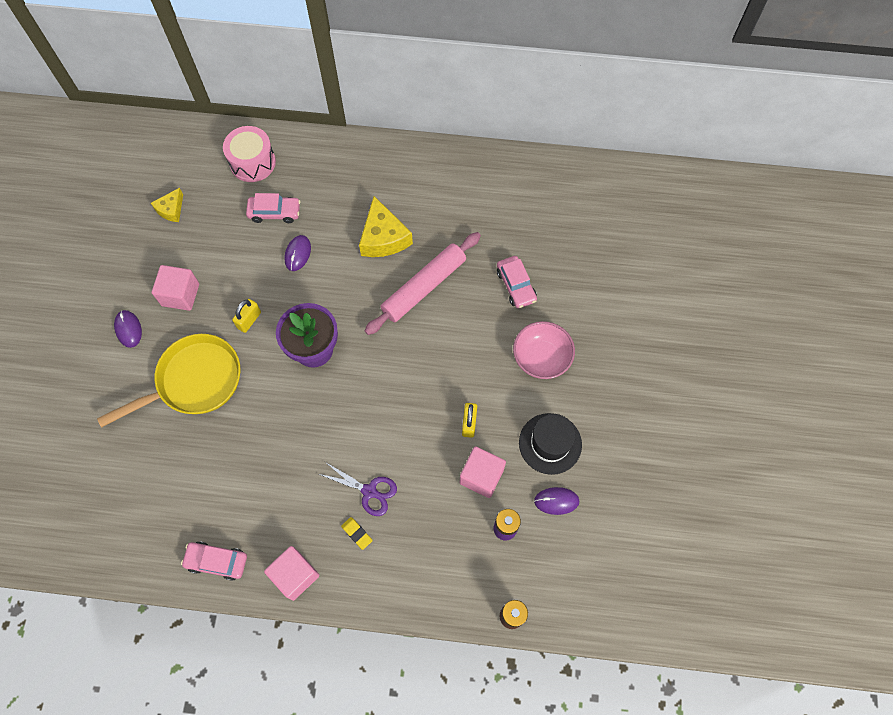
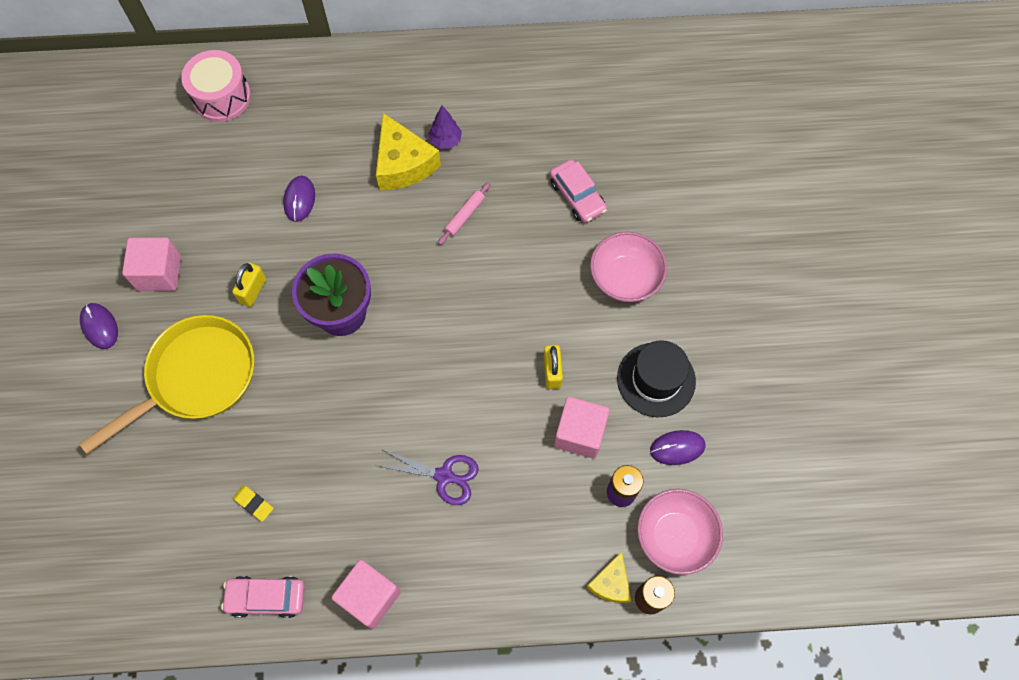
camera: 10 degrees left, 0 degrees up
yellow cheese [151,188,183,222] -> yellow cheese moved to [586,552,631,603]
pink car [246,193,300,223] -> none
yellow eraser [341,517,373,550] -> yellow eraser moved to [233,485,273,522]
pink rolling pin [365,232,481,335] -> pink rolling pin [438,182,490,245], size x0.43
none -> purple tree [429,106,462,149]
none -> pink bowl [637,489,723,575]

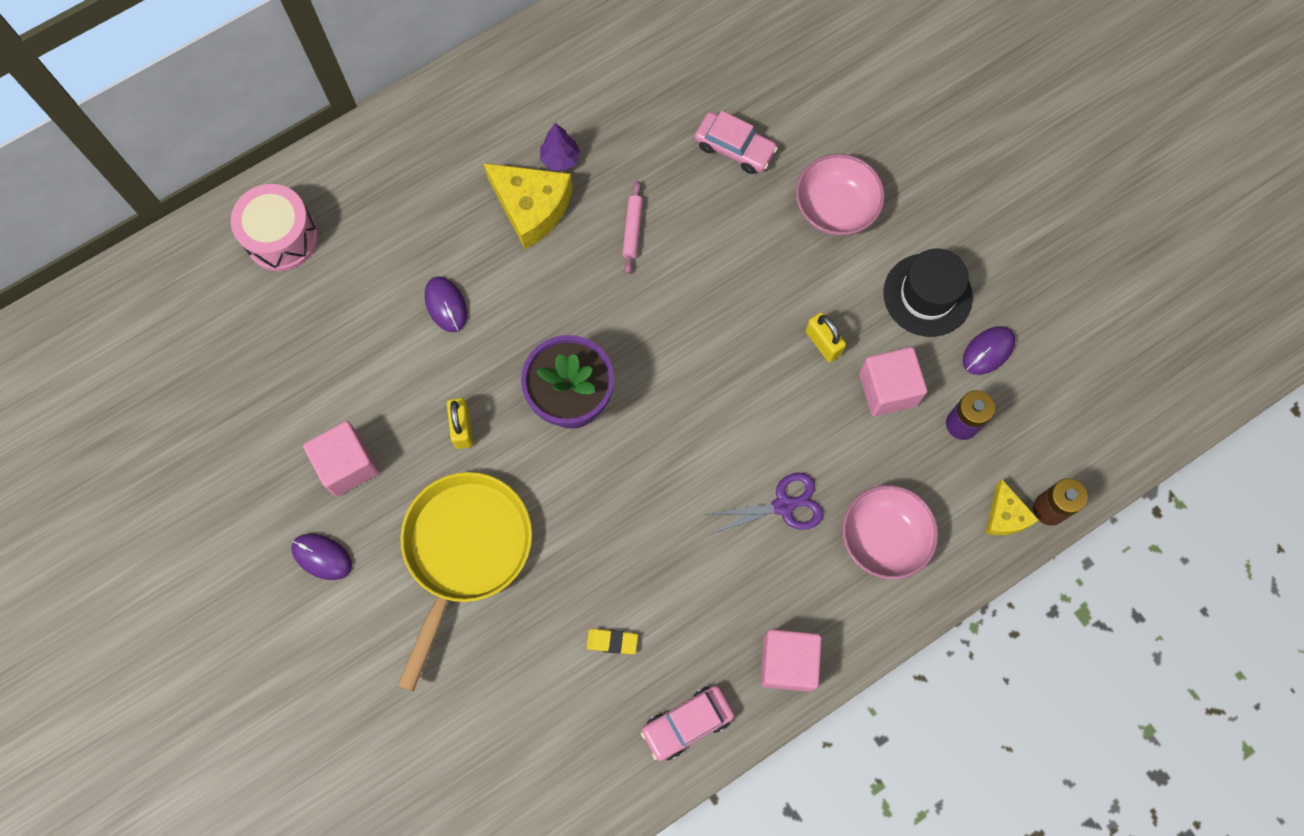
camera: 30 degrees left, 5 degrees up
pink bowl [637,489,723,575] -> pink bowl moved to [842,485,938,580]

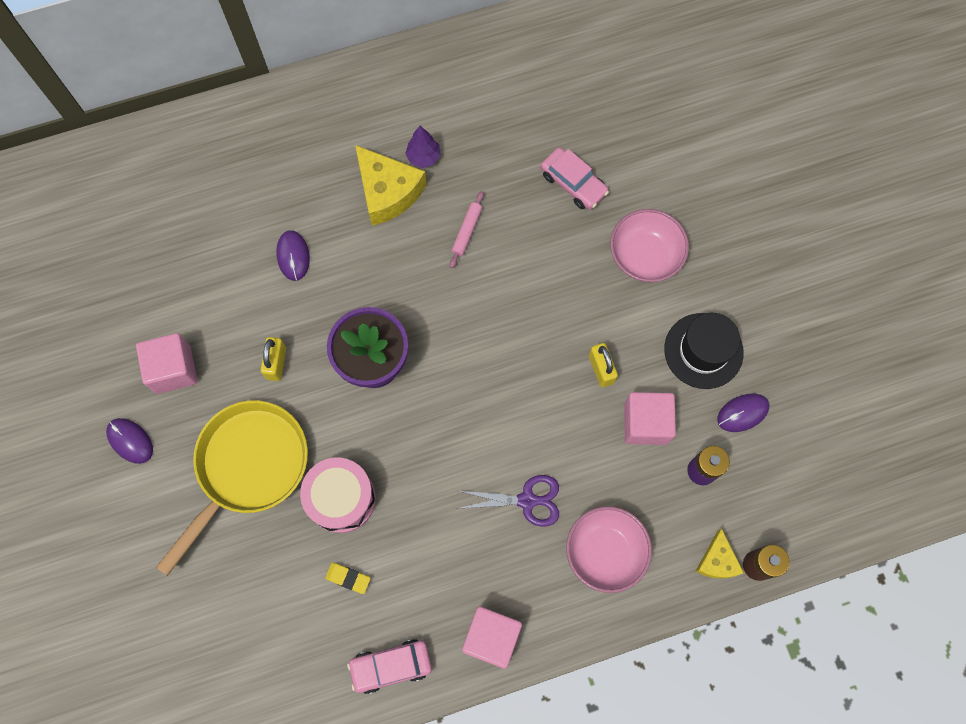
camera: 15 degrees right, 0 degrees up
pink drum [231,184,318,271] -> pink drum moved to [300,458,376,533]

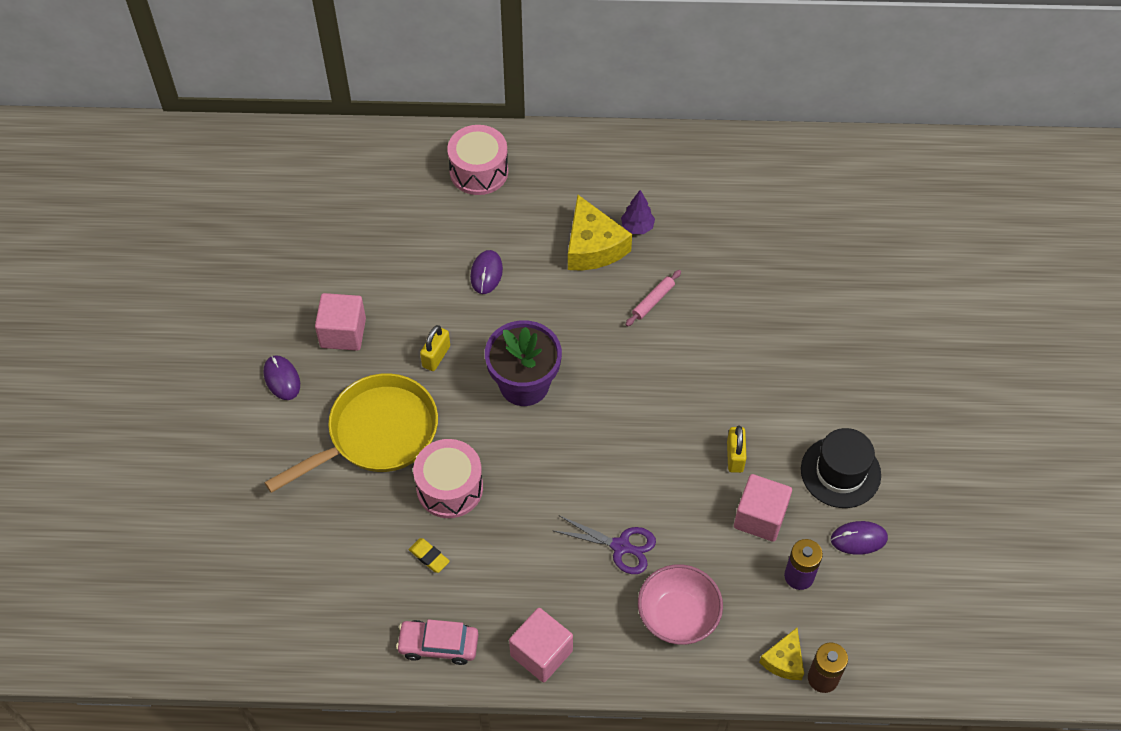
camera: 20 degrees right, 15 degrees down
pink car [541,147,609,210] -> none
pink bowl [610,209,689,282] -> none
none -> pink drum [447,125,508,195]

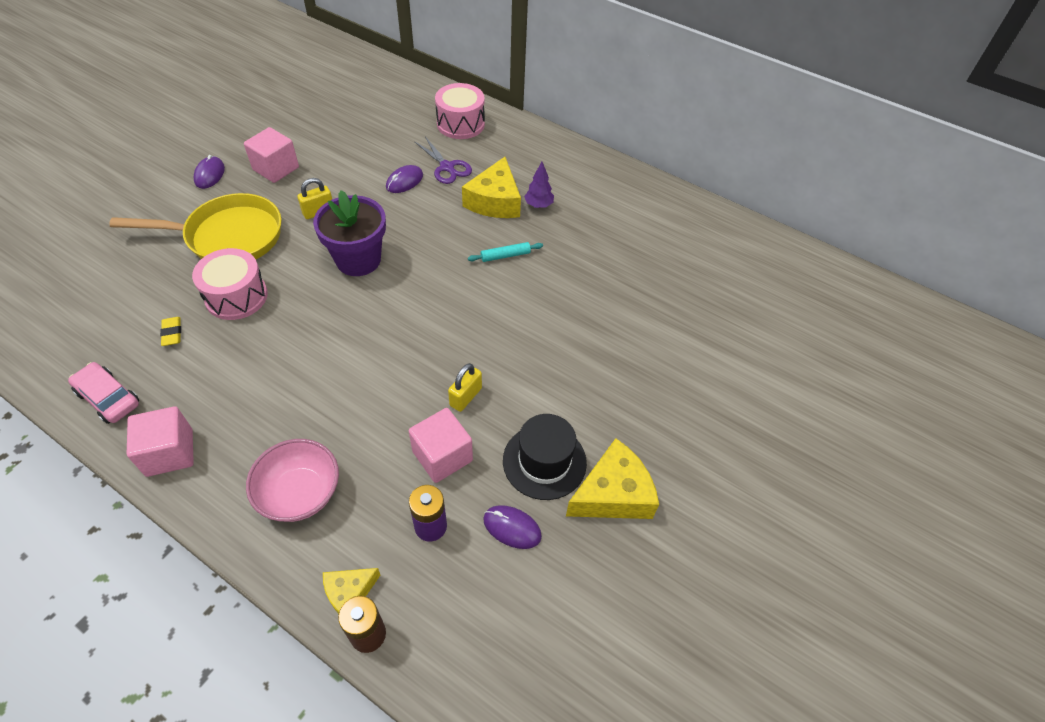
camera: 30 degrees right, 5 degrees down
purple scissors [554,516,656,574] -> purple scissors moved to [414,137,472,184]
pink rolling pin [626,270,681,326] -> turquoise rolling pin [468,242,543,262]
none -> yellow cheese [566,438,659,519]

